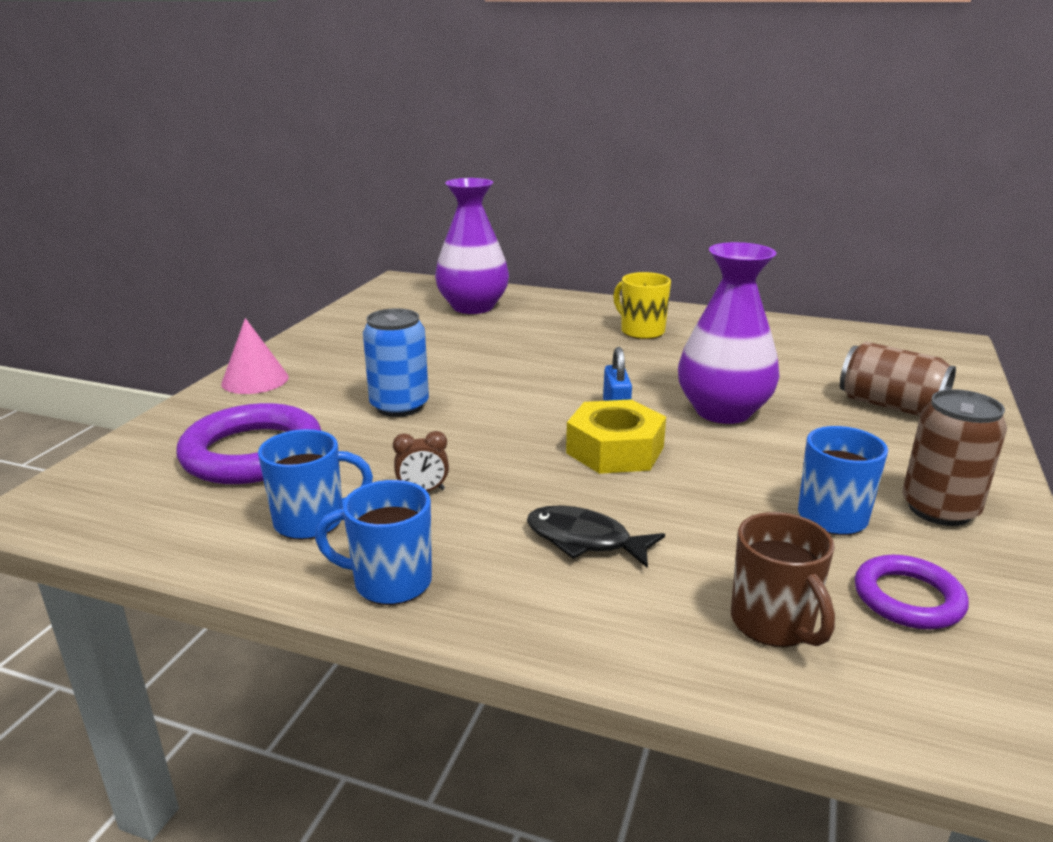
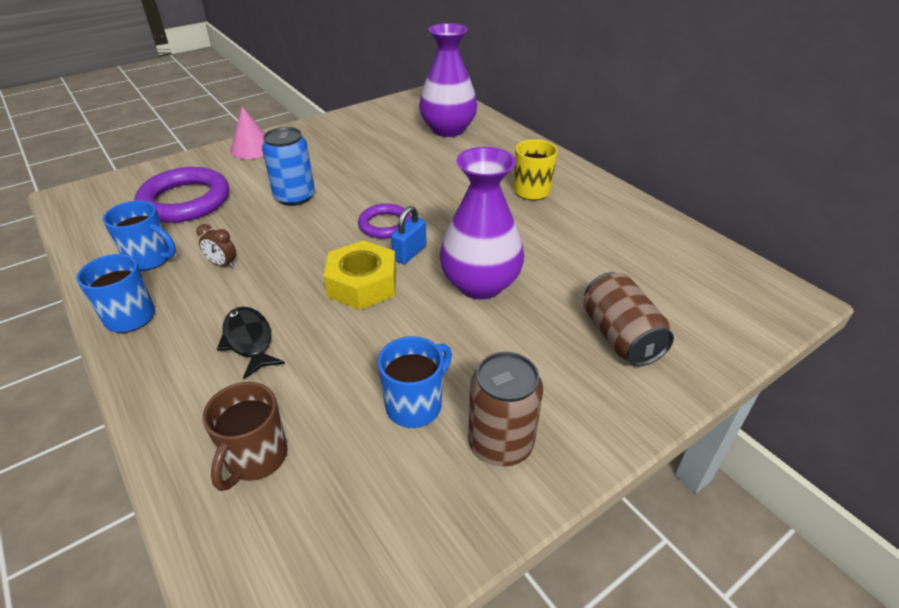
camera: 35 degrees right, 15 degrees up
purple ring [855,555,969,629] -> purple ring moved to [358,204,412,239]

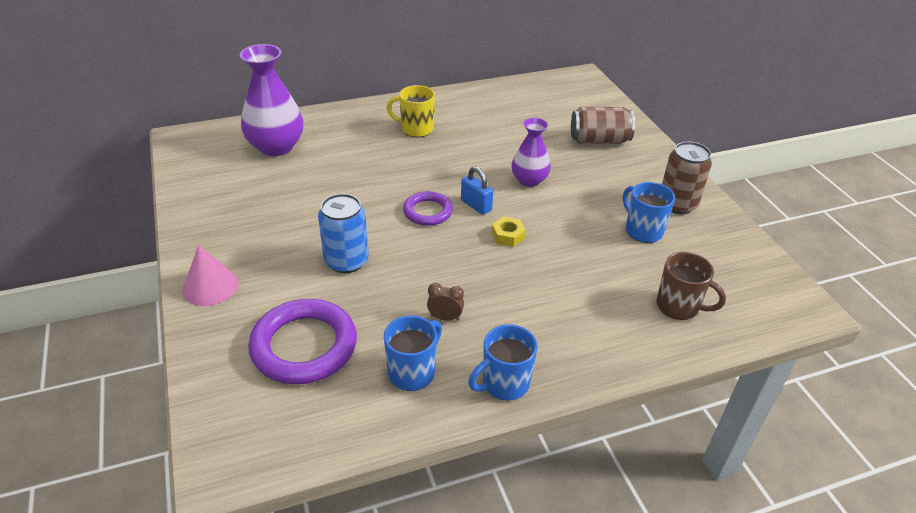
camera: 75 degrees left, 0 degrees up
brown clock [196,224,236,268] -> brown clock turned 120 degrees counterclockwise [427,283,464,321]
black fish [217,307,285,379] -> none
yellow nut [324,240,396,310] -> yellow nut [492,217,526,247], size x0.53
purple vase [439,147,524,299] -> purple vase [511,117,551,187], size x0.62

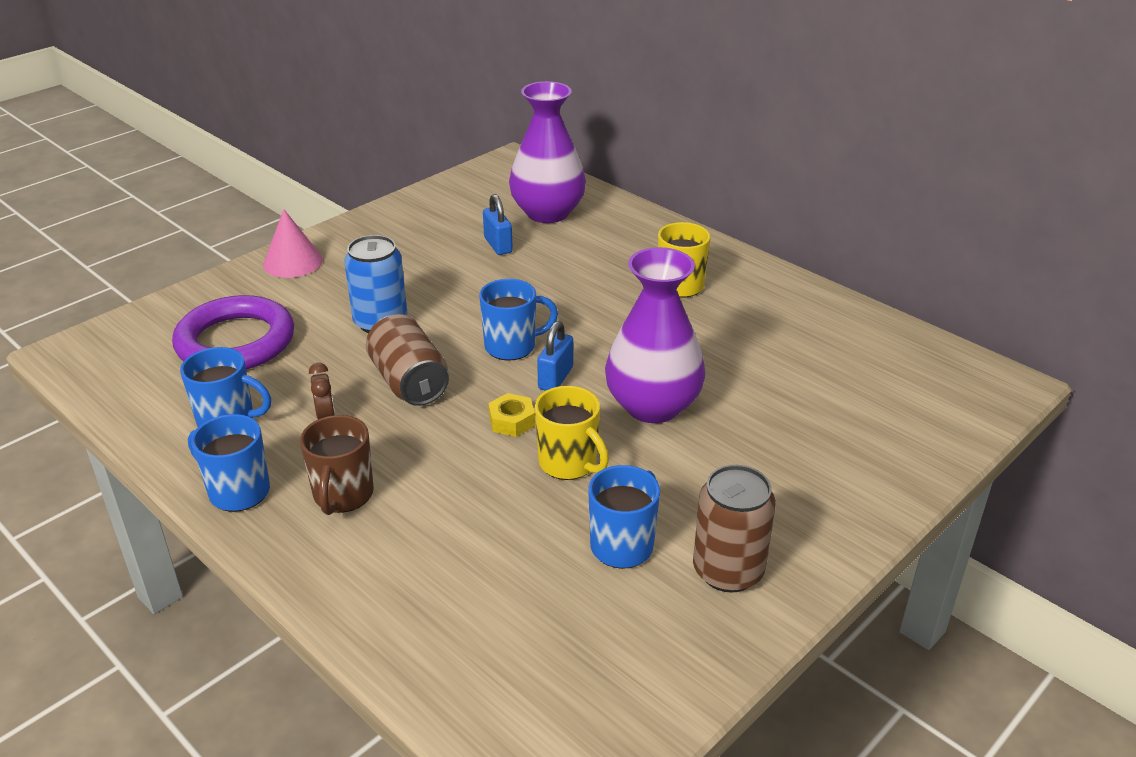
camera: 65 degrees right, 5 degrees down
purple ring [403,191,453,226] -> blue mug [479,279,558,361]
purple vase [511,117,551,187] -> purple vase [605,247,706,423], size x1.61
brown can [571,107,635,144] -> brown can moved to [366,314,449,406]
brown mug [656,252,726,320] -> brown mug moved to [300,415,374,515]
none -> blue padlock [483,194,513,255]
none -> yellow mug [535,386,609,480]

